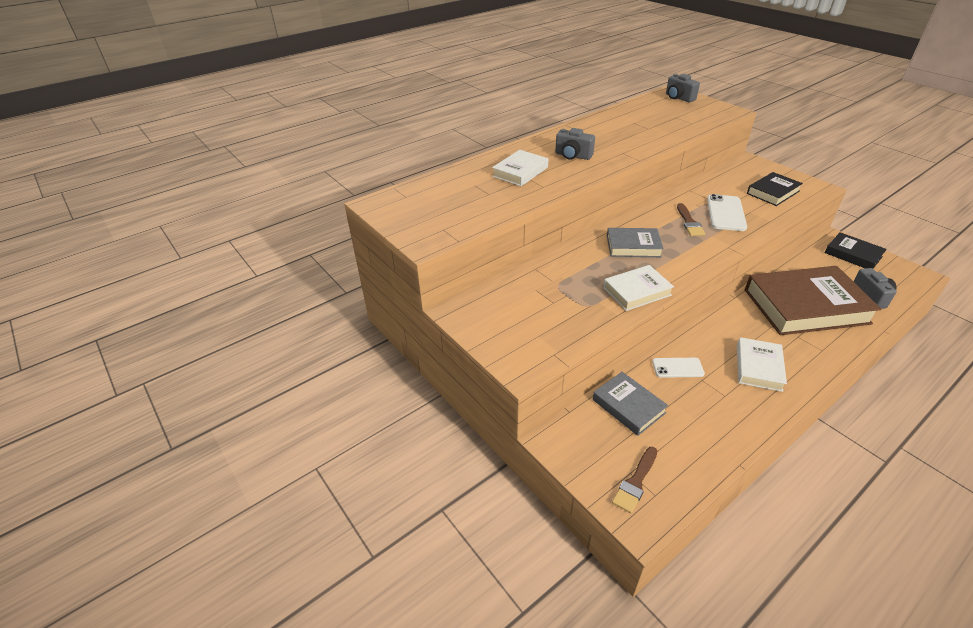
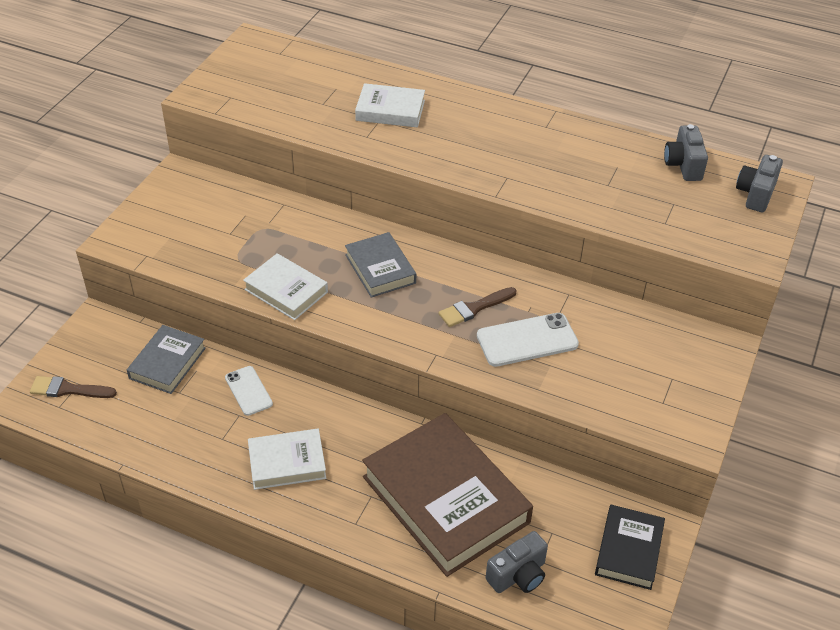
camera: 60 degrees right, 5 degrees up
grey camera [555,128,595,160] -> grey camera moved to [664,124,708,181]
black book [747,172,803,206] -> none

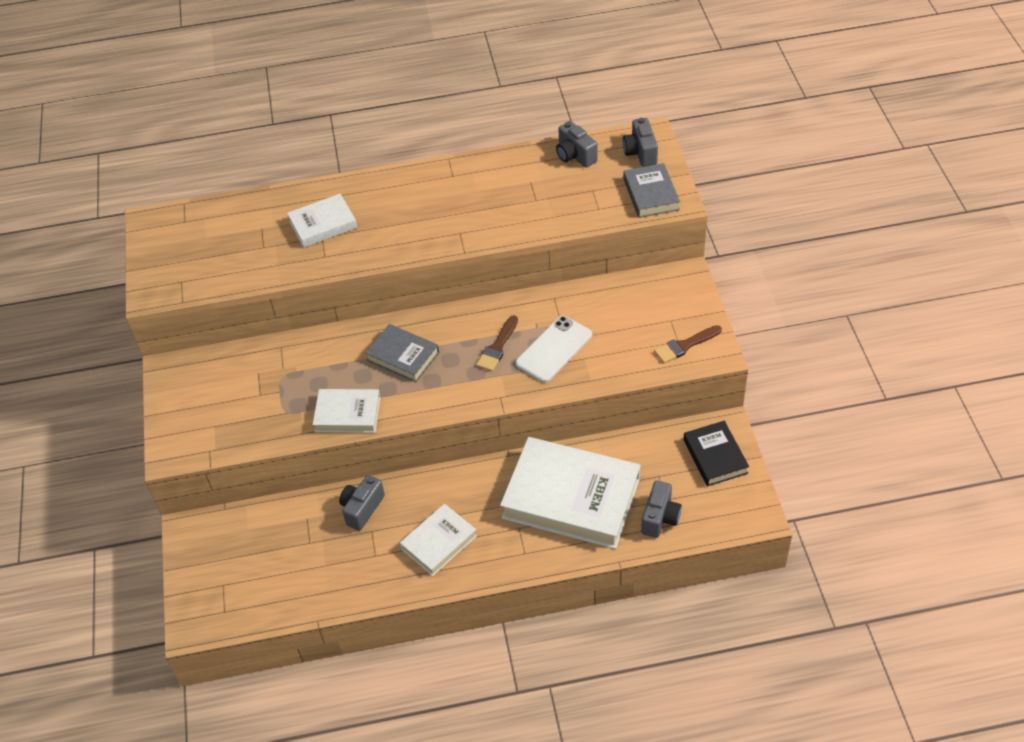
camera: 30 degrees left, 5 degrees up
brown brush [30,376,117,398] -> brown brush moved to [654,325,722,363]
grey book [127,325,206,394] -> grey book moved to [623,163,680,218]
white phone [225,366,273,416] -> grey camera [339,475,385,531]
brown book [362,413,533,577] -> white book [500,437,640,549]

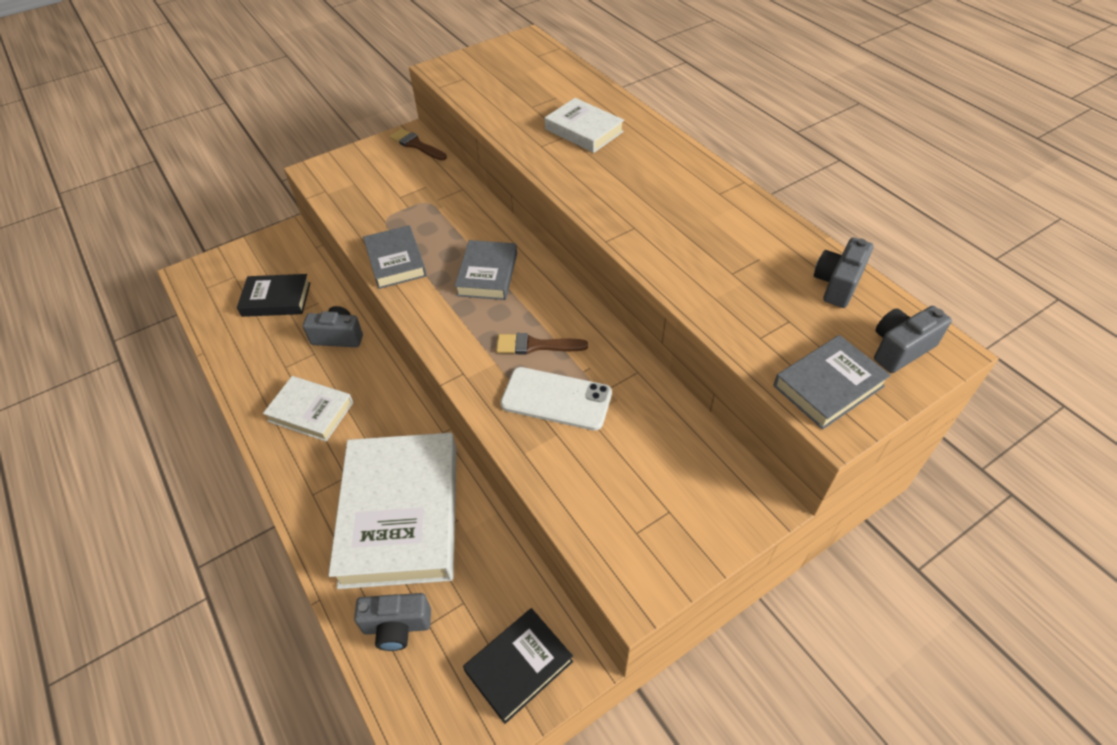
camera: 65 degrees right, 0 degrees up
white book [313,389,380,433] -> grey book [363,225,427,289]
brown brush [654,325,722,363] -> brown brush moved to [390,129,447,161]
none -> black book [237,274,310,317]

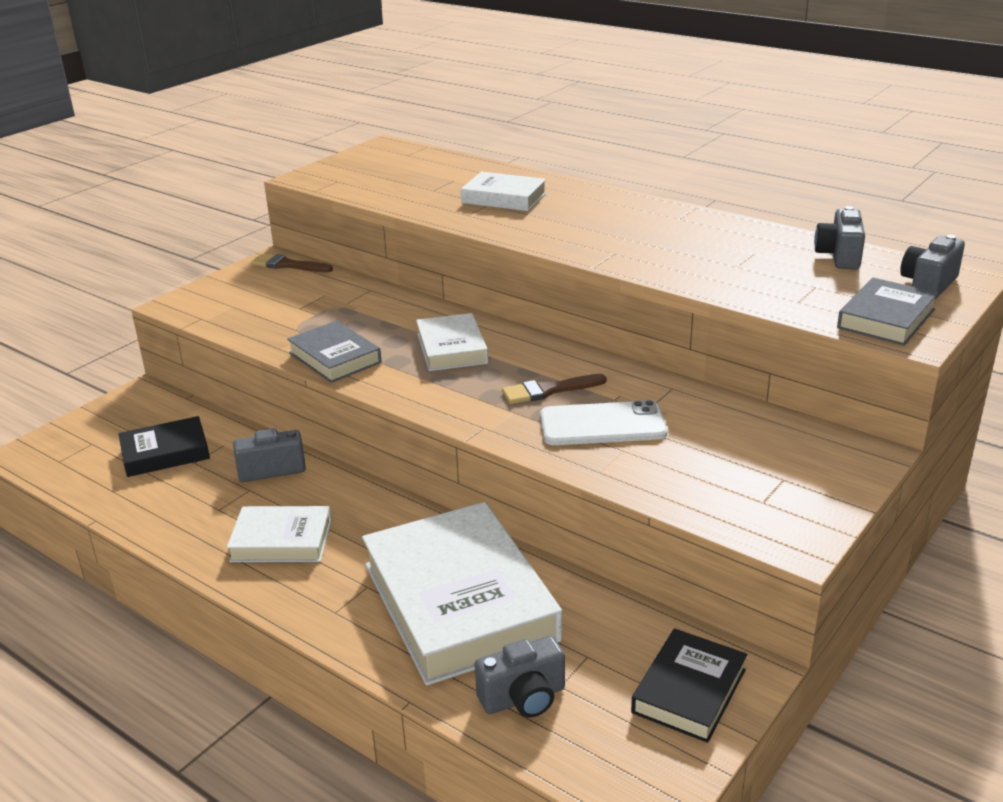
camera: 20 degrees left, 20 degrees down
grey book [455,240,517,300] -> white book [416,313,488,371]

